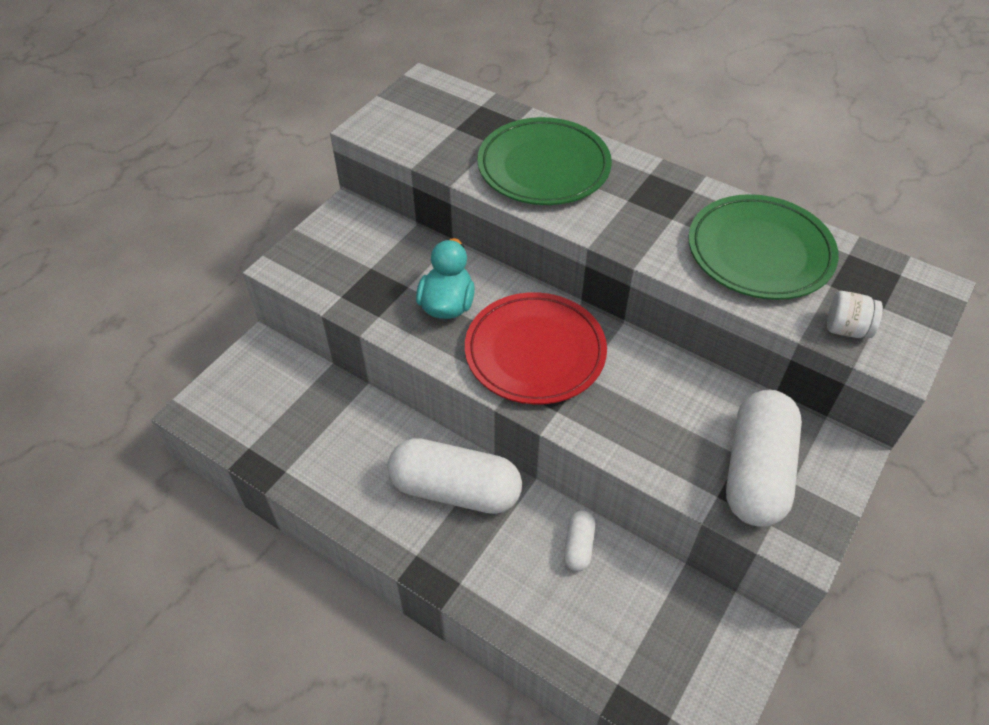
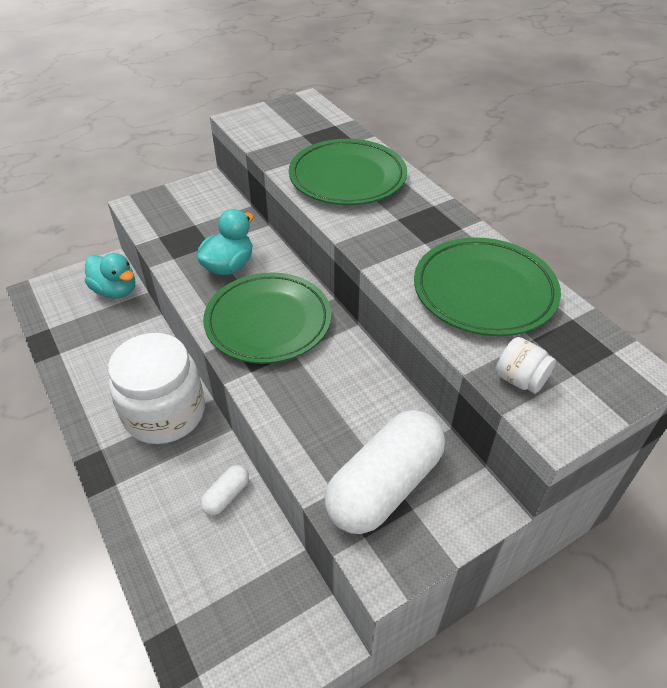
camera: 25 degrees right, 5 degrees down
white capsule [387,438,522,514] -> white jar [108,333,205,444]
red plate [465,292,607,405] -> green plate [203,273,331,364]
none -> turquoise duck [85,253,135,299]

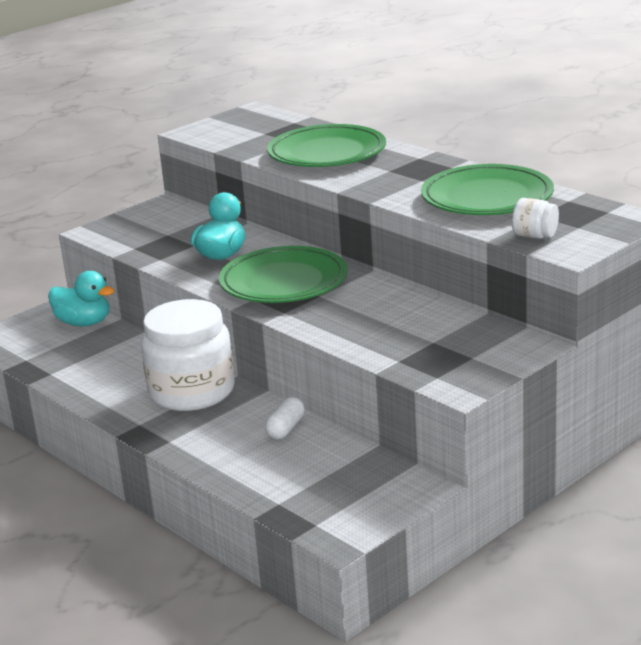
camera: 10 degrees left, 20 degrees down
white capsule [324,410,445,534] -> none

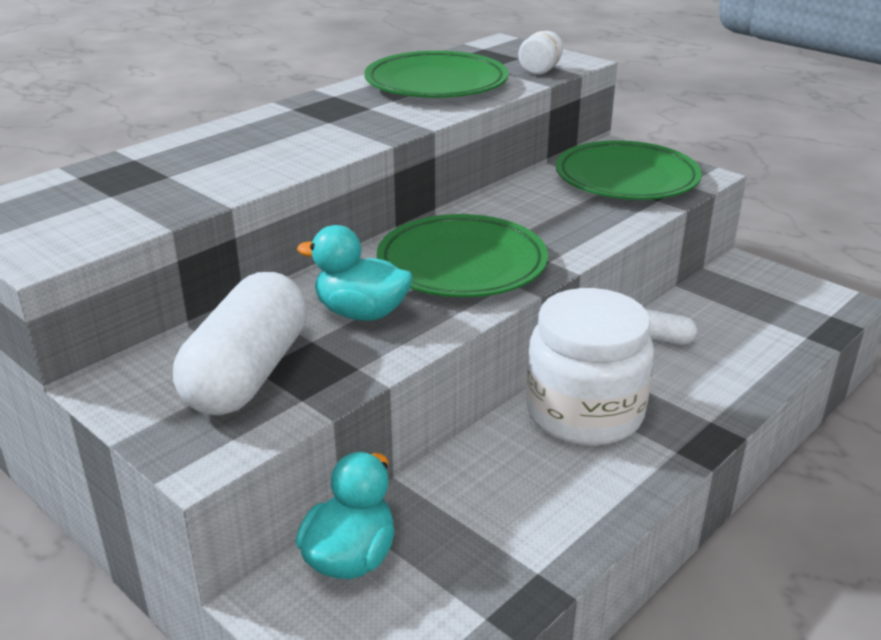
camera: 95 degrees left, 5 degrees up
green plate [267,124,386,167] -> green plate moved to [556,140,702,200]
none -> white capsule [173,272,307,416]

